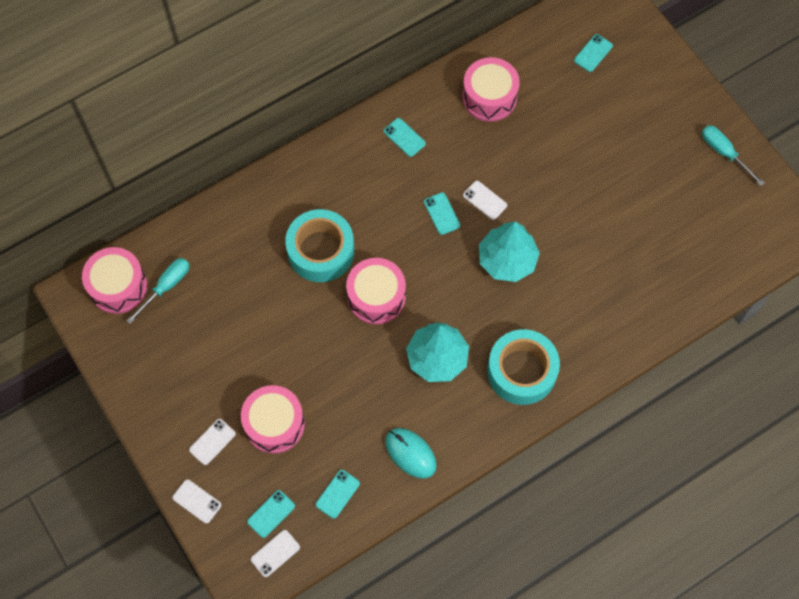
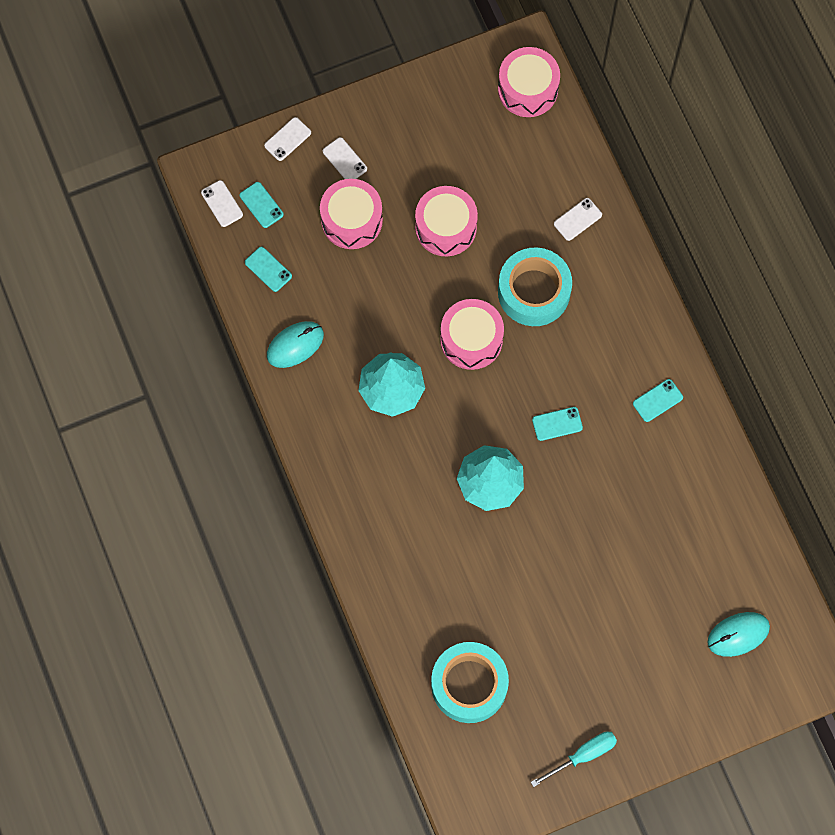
camera: 100 degrees right, 5 degrees up
turquoise screwdriver [127,258,189,324] -> none
pink drum [462,57,520,122] -> pink drum moved to [415,186,478,256]
white phone [463,181,507,220] -> white phone moved to [554,198,602,241]
turquoise tape [487,329,560,405] -> turquoise tape moved to [431,642,509,723]
turquoise phone [574,34,613,72] -> turquoise mouse [707,612,770,657]

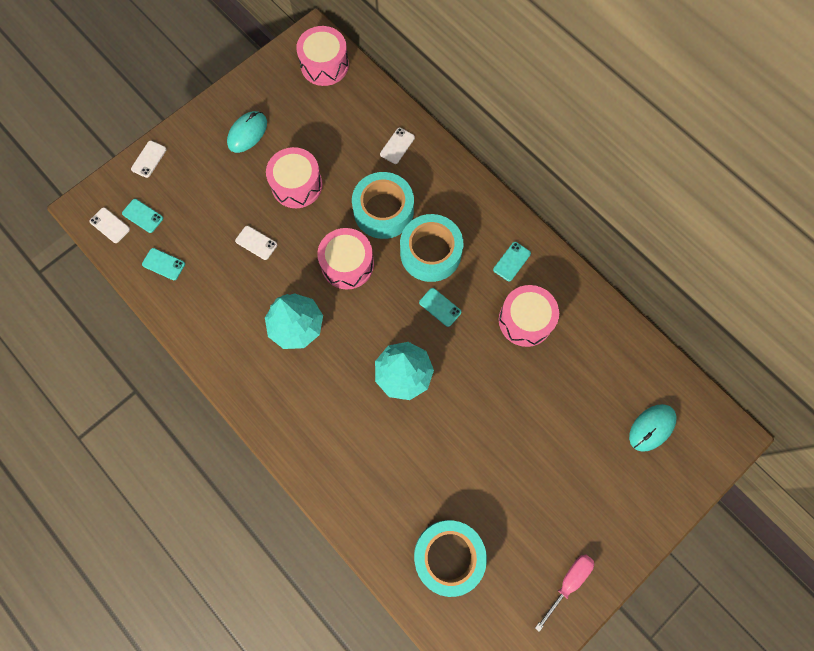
camera: 20 degrees left, 0 degrees up
turquoise mouse [267,321,324,368] -> turquoise mouse moved to [227,111,267,153]
pink drum [320,179,383,249] -> pink drum moved to [499,285,559,347]
white phone [323,137,367,179] -> white phone moved to [235,226,277,260]
turquoise screwdriver [531,731,617,787] -> pink screwdriver [535,554,594,632]
turquoise phone [532,407,583,441] -> turquoise phone turned 75 degrees clockwise [419,288,461,327]
none -> turquoise tape [400,214,463,282]

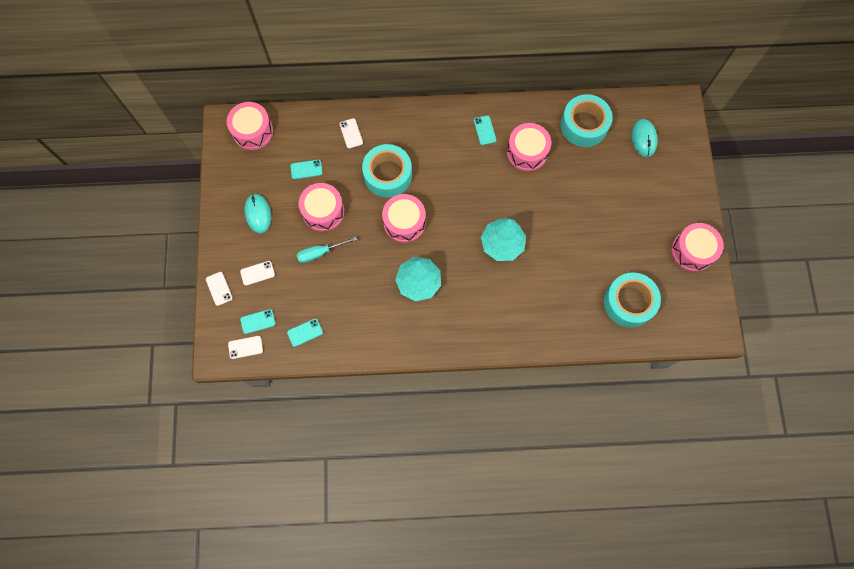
camera: 50 degrees left, 0 degrees up
white phone [235,226,277,260] -> white phone moved to [240,261,275,286]
turquoise tape [400,214,463,282] -> turquoise tape moved to [561,94,613,147]
turquoise phone [419,288,461,327] -> turquoise phone moved to [290,160,322,179]
pink screwdriver [535,554,594,632] -> pink drum [671,223,724,272]
none -> turquoise screwdriver [297,237,357,263]

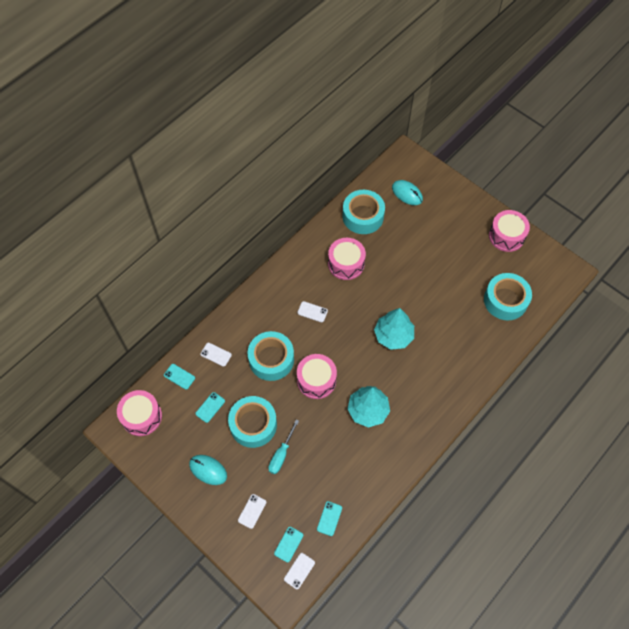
camera: 45 degrees left, 10 degrees down
white phone [206,272,232,306] -> white phone moved to [297,301,328,322]
pink drum [299,183,344,231] -> turquoise tape [228,396,277,448]
turquoise phone [474,115,496,145] -> turquoise phone moved to [164,364,195,390]

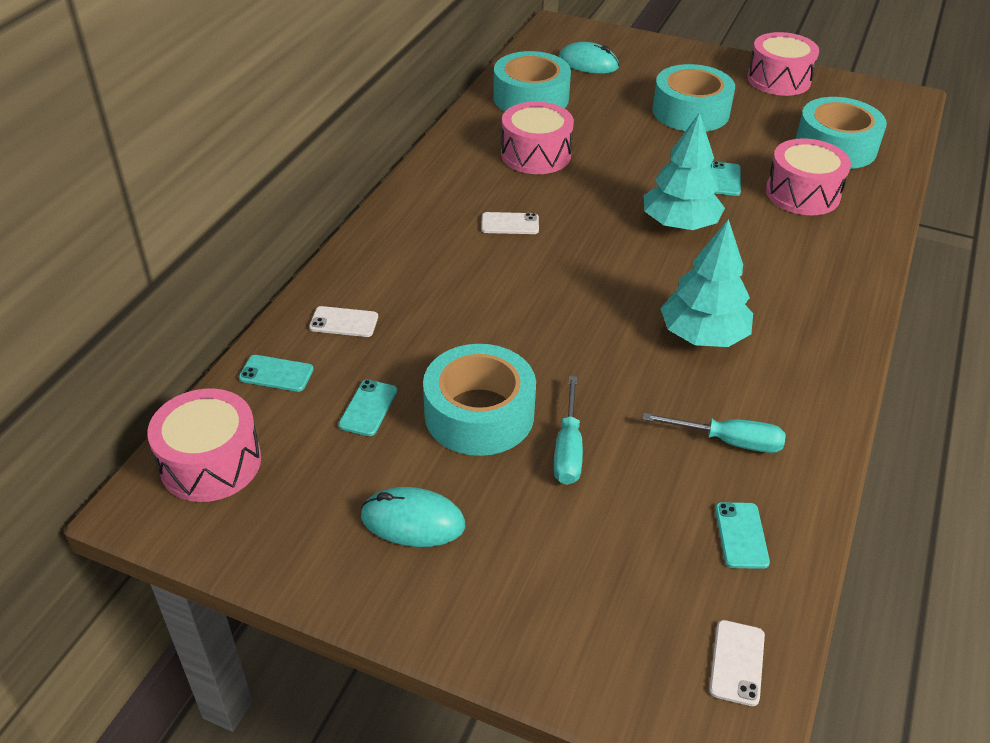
camera: 20 degrees left, 20 degrees down
white phone [238,494,267,529] -> none
turquoise tape [248,331,294,381] -> turquoise tape moved to [652,64,735,132]
turquoise phone [274,527,303,562] -> turquoise phone moved to [711,161,741,196]
pink drum [297,354,337,399] -> pink drum moved to [766,138,851,215]
none -> turquoise screwdriver [643,413,786,453]

